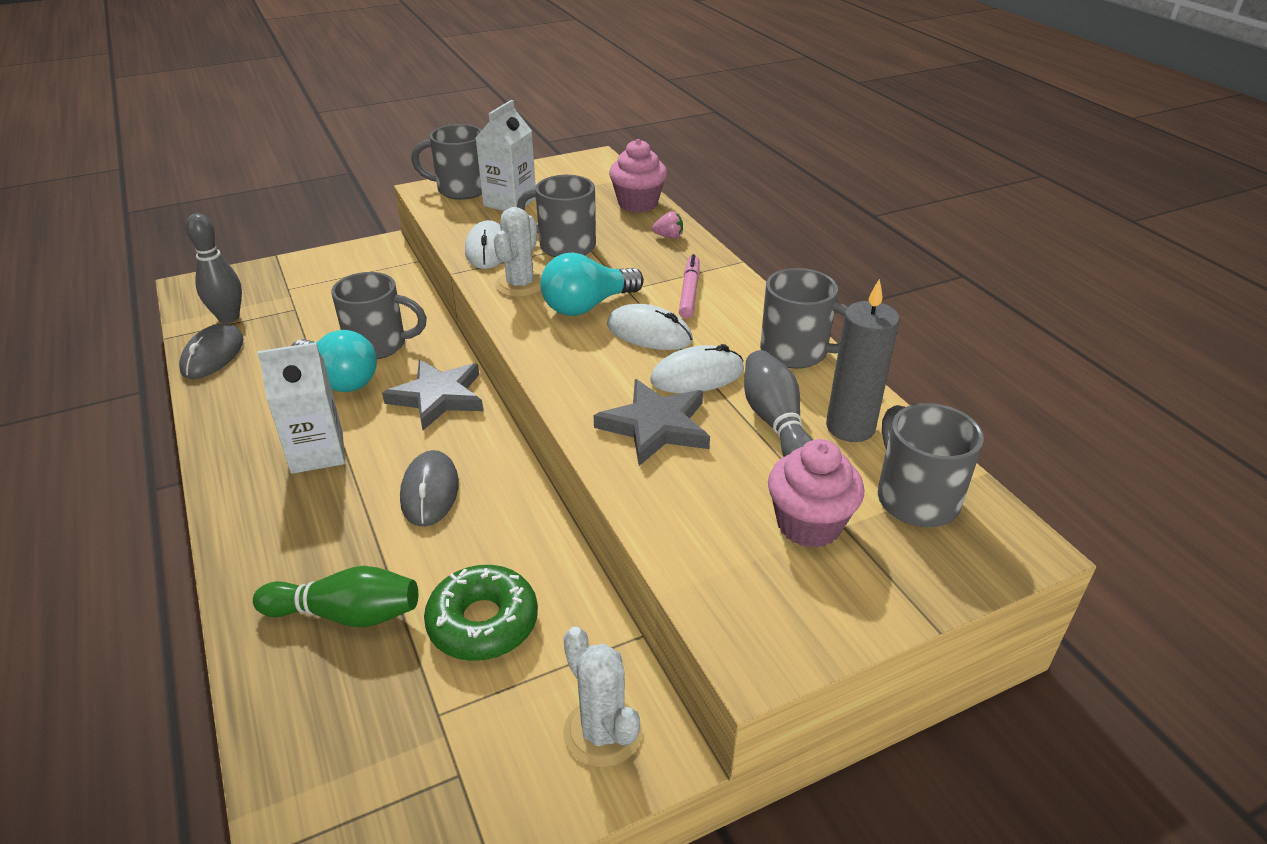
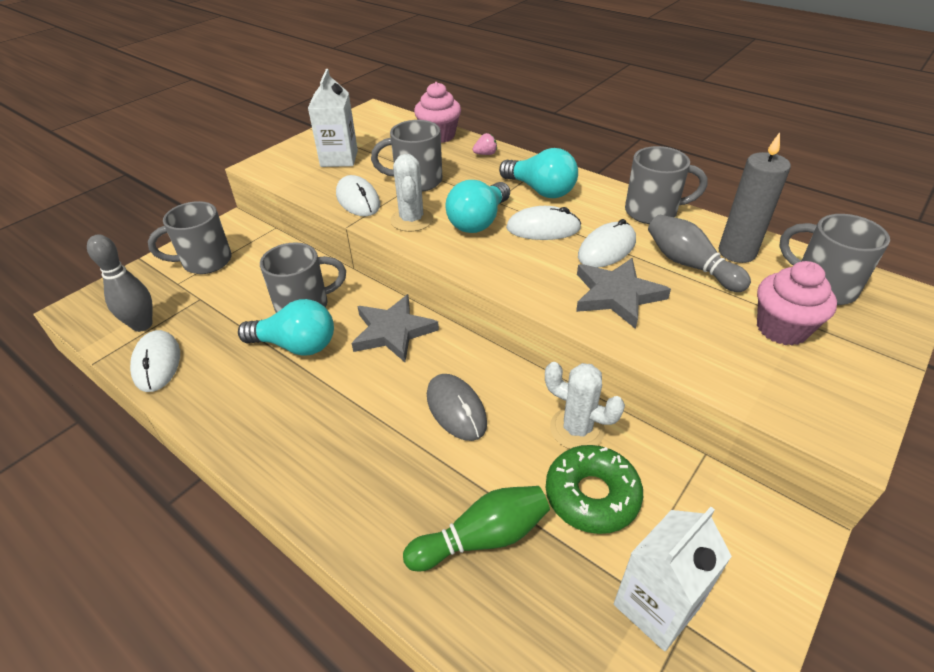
camera: 25 degrees left, 5 degrees up
grey mouse [179,323,243,379] -> white mouse [130,330,180,392]
white carton [257,342,345,474] -> white carton moved to [614,507,732,651]
grey mug [411,124,482,200] -> grey mug moved to [148,201,232,274]
white cactus [563,627,642,768] -> white cactus moved to [545,362,625,449]
pink marker [679,254,700,319] -> turquoise light bulb [499,148,578,198]

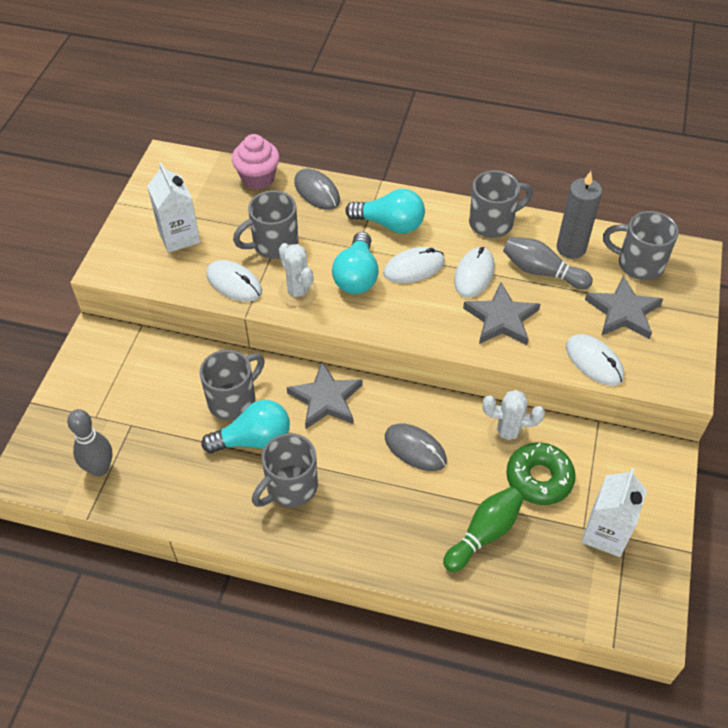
camera: 25 degrees left, 10 degrees up
white mouse [130,330,180,392] -> white mouse moved to [566,334,624,386]
grey mug [148,201,232,274] -> grey mug moved to [252,433,318,507]
pink strawberry [473,133,497,155] -> grey mouse [294,169,340,210]
pink cupcake [757,261,837,345] -> grey star [585,276,663,339]

